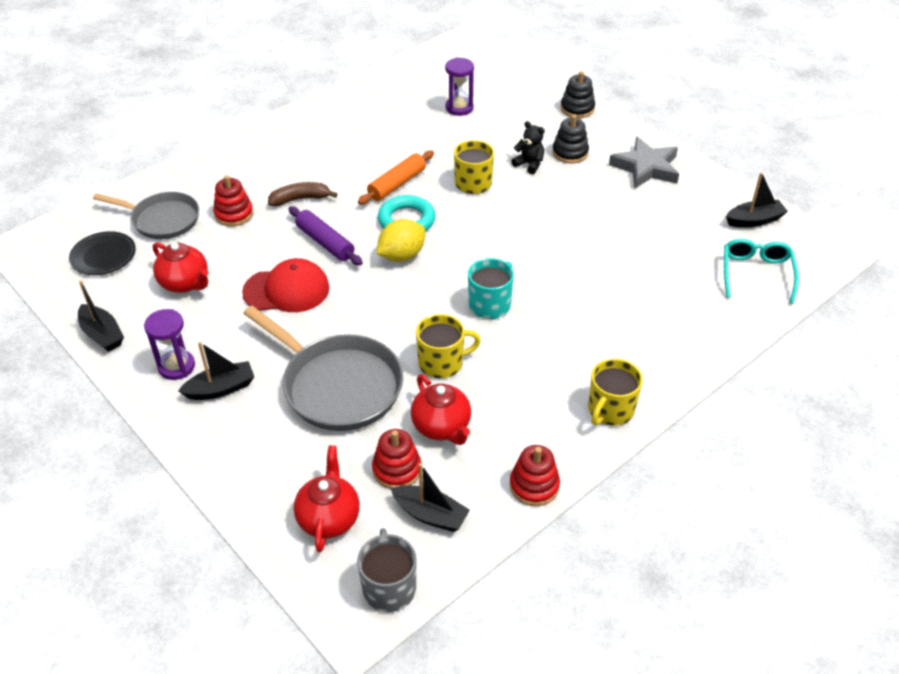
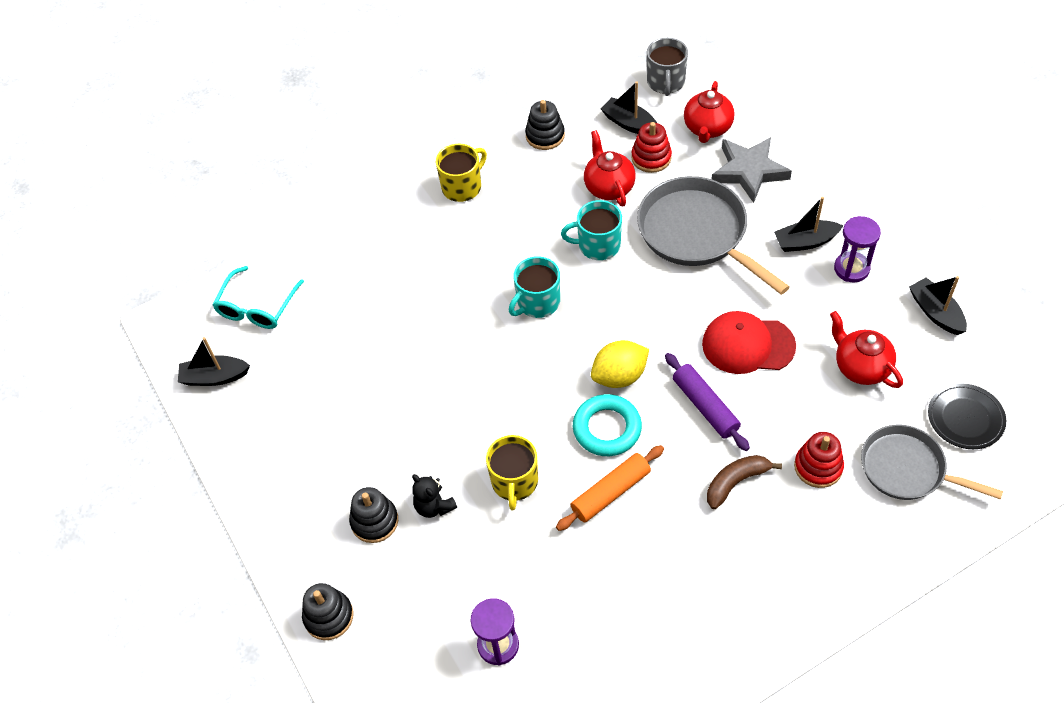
camera: 165 degrees left, 10 degrees up
brown banana [268,182,337,206] -> brown banana turned 150 degrees clockwise [707,455,782,509]
yellow mug [416,314,481,378] -> turquoise mug [561,200,622,260]
red stacking toy [510,445,560,506] -> black stacking toy [525,100,565,150]
grey star [609,137,679,188] -> grey star moved to [711,137,792,203]

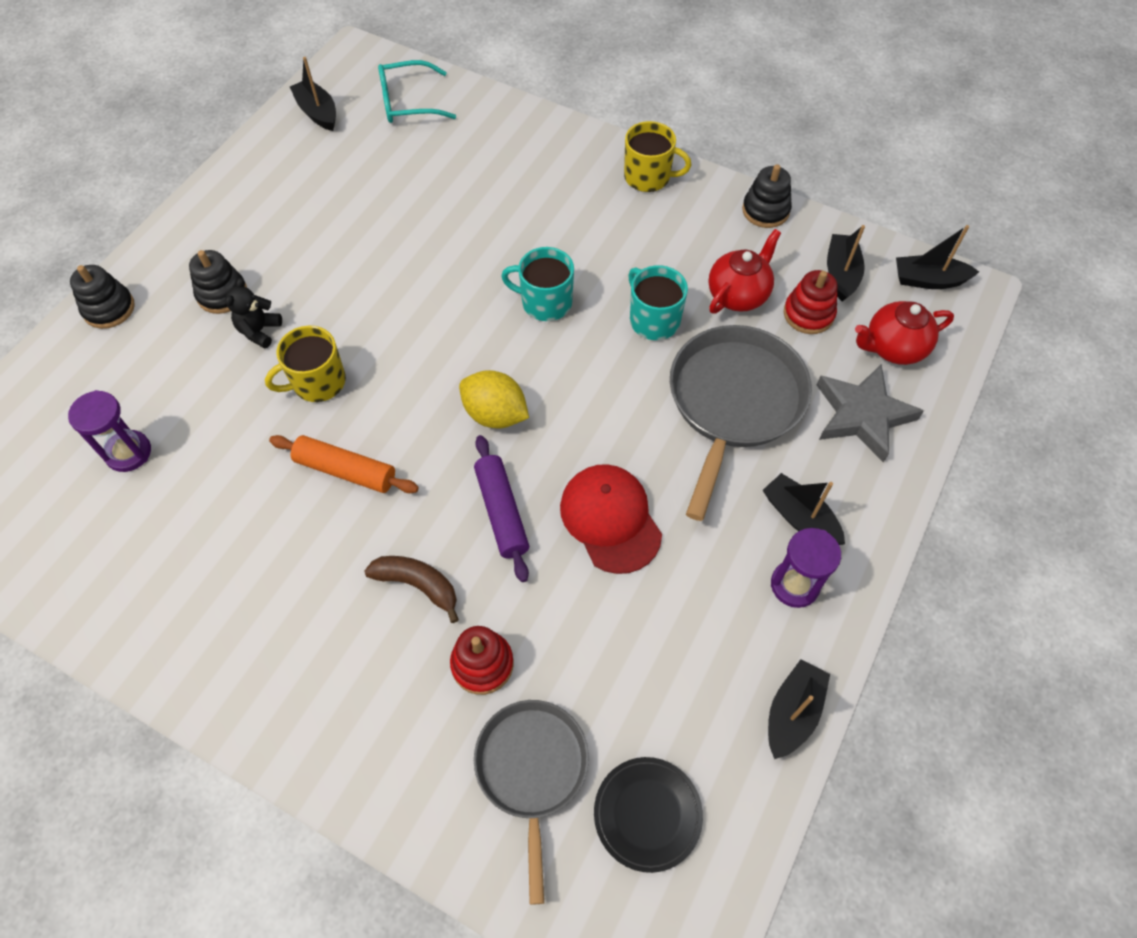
camera: 55 degrees right, 5 degrees up
turquoise ring [573,394,642,456] -> none
grey mug [647,38,688,96] -> black boat [896,225,979,289]
purple rolling pin [665,353,750,451] -> purple rolling pin turned 45 degrees counterclockwise [474,435,529,582]
red teapot [830,311,903,388] -> none

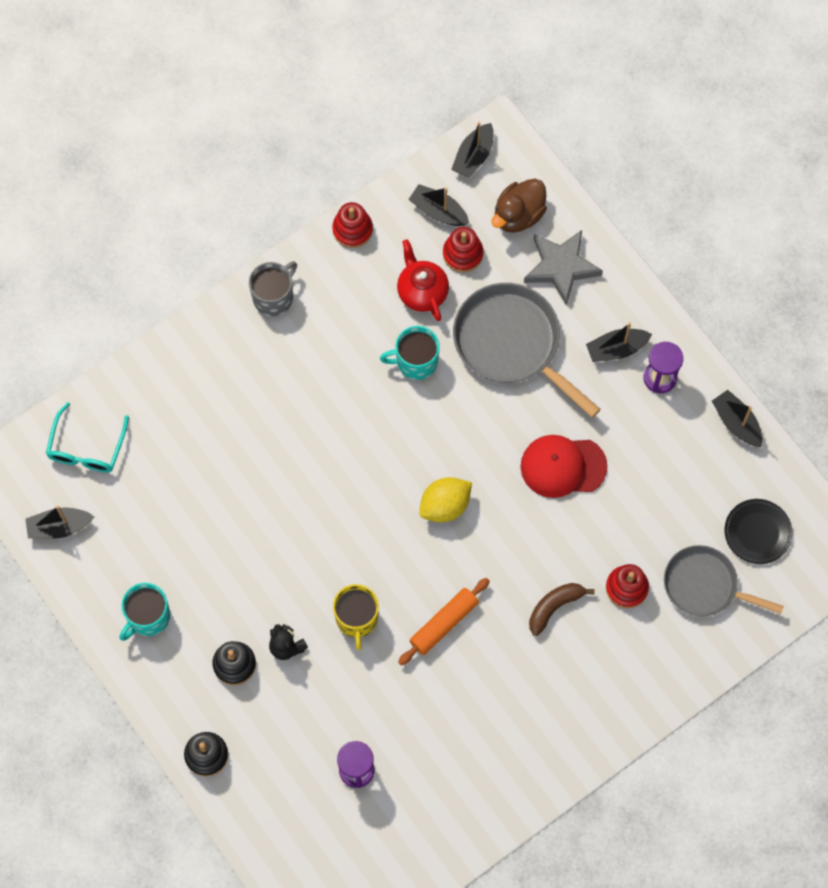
camera: 65 degrees left, 10 degrees up
purple rolling pin [474,435,529,582] -> none
turquoise mug [501,247,574,321] -> turquoise mug moved to [119,583,170,641]
yellow mug [624,121,691,192] -> grey mug [249,261,297,316]
black stacking toy [742,164,792,228] -> red stacking toy [332,202,373,248]
red teapot [855,301,954,365] -> brown duck [491,179,547,233]

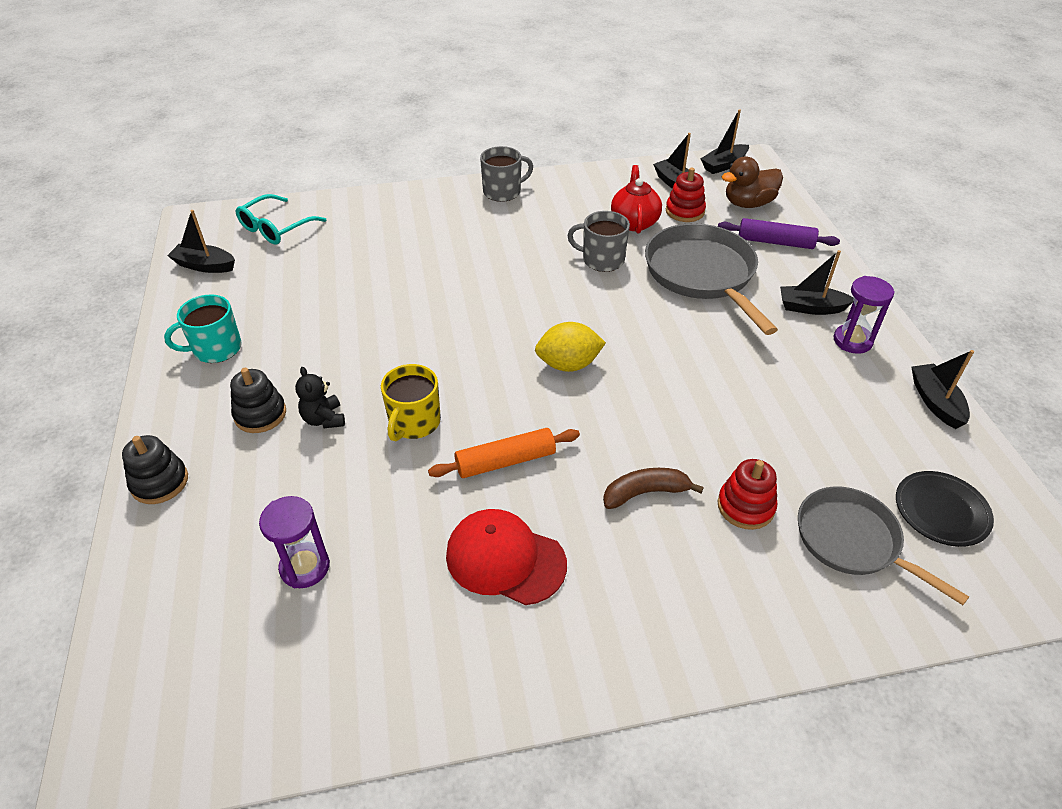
camera: 25 degrees right, 25 degrees down
red stacking toy [332,202,373,248] -> none
turquoise mug [380,326,440,380] -> grey mug [567,211,630,272]
red cap [520,435,608,498] -> red cap moved to [446,509,567,605]
grey star [524,230,603,305] -> purple rolling pin [718,218,840,249]

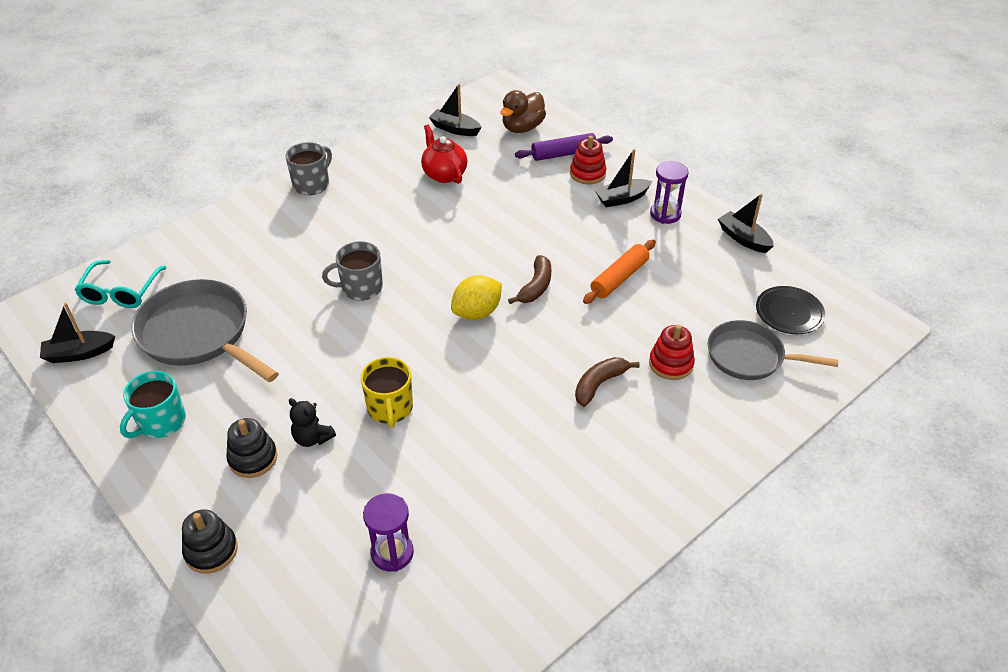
camera: 30 degrees left, 0 degrees up
orange rolling pin [428,428,580,478] -> orange rolling pin moved to [583,240,656,304]
red cap [446,509,567,605] -> none
grey mug [567,211,630,272] -> grey mug moved to [322,241,383,301]
grey pan [645,223,778,335] -> grey pan moved to [131,279,279,382]
red stacking toy [666,168,706,222] -> red stacking toy moved to [570,136,606,184]
black boat [701,109,749,174] -> none
none -> brown banana [508,255,551,304]

